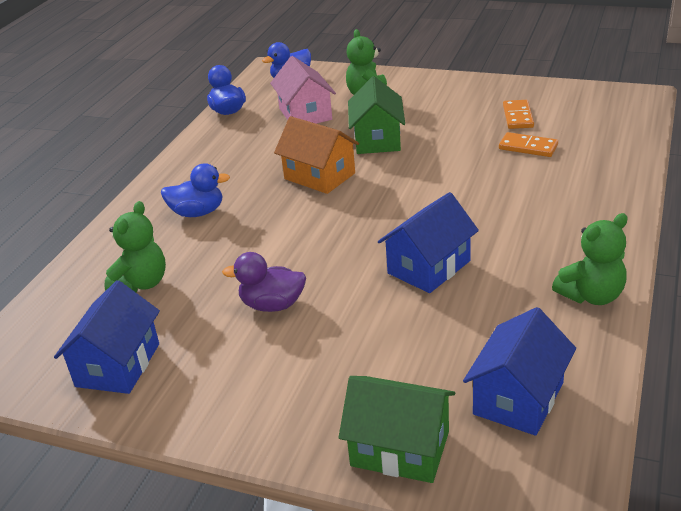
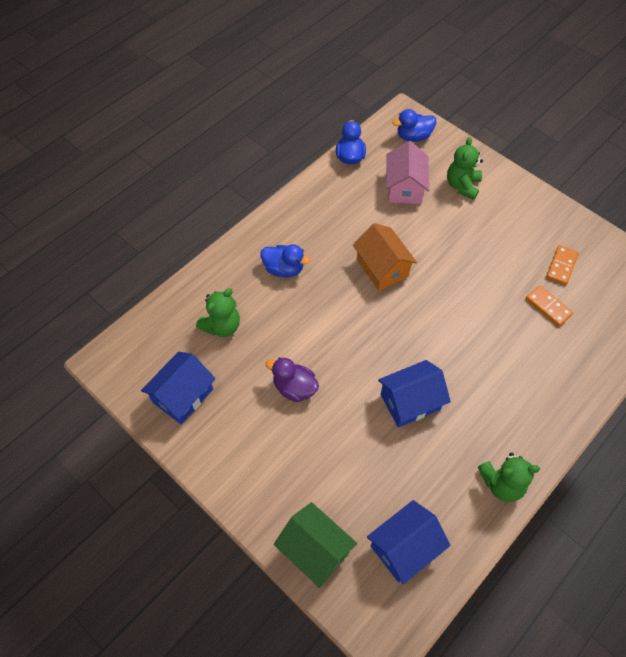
camera: 20 degrees right, 25 degrees up
green house [348,76,405,154] -> none

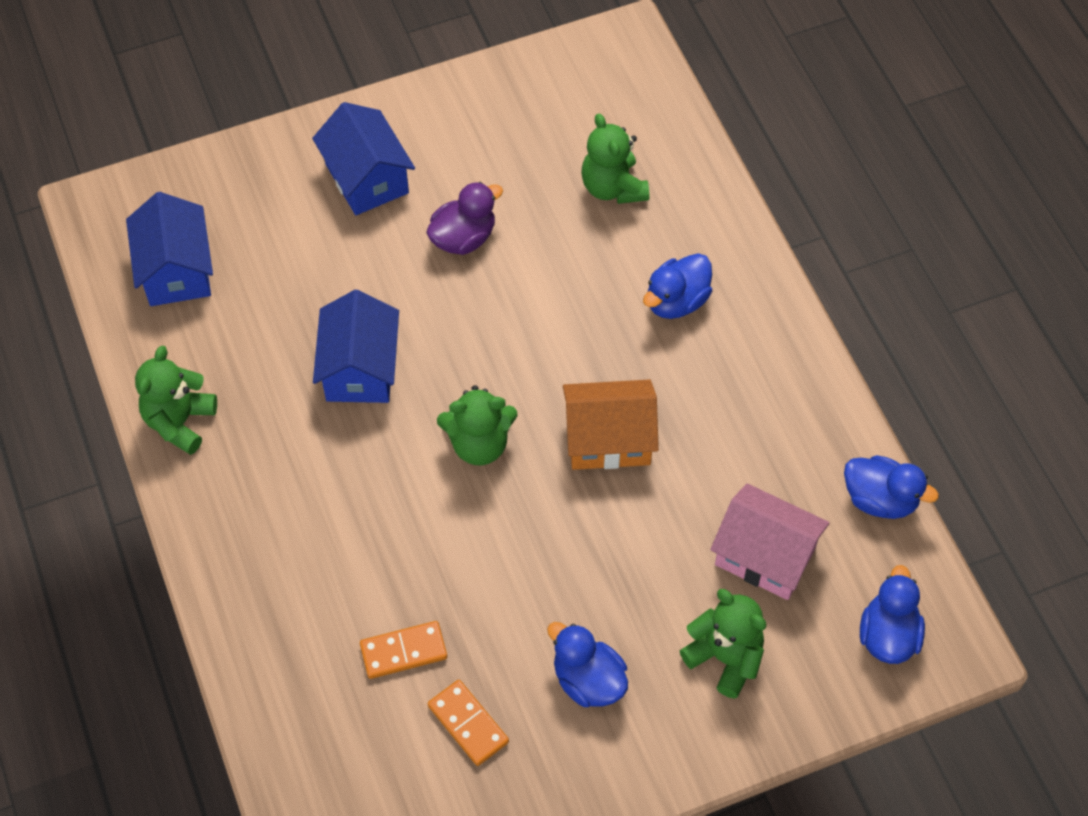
camera: 115 degrees right, 0 degrees up
blue house [141,351,216,424] -> blue house moved to [312,102,415,215]
green house [274,502,357,588] -> none
none -> green teddy bear [437,385,518,465]
none -> blue duck [547,622,628,707]

